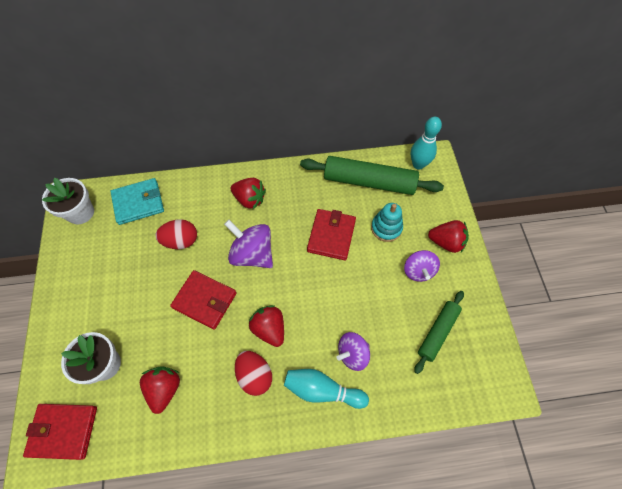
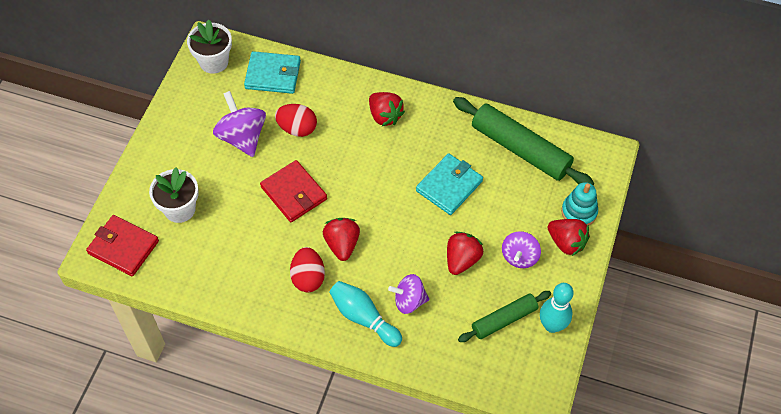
camera: 25 degrees right, 5 degrees down
red strawberry [140,367,180,414] -> red strawberry moved to [447,232,483,275]
purple spinning top [224,220,273,268] -> purple spinning top moved to [213,91,266,157]
red wallet [307,209,356,260] -> turquoise wallet [416,153,483,215]
turquoise stacking toy [371,203,403,242] -> turquoise stacking toy moved to [561,182,598,226]
turquoise bowling pin [410,117,442,170] -> turquoise bowling pin moved to [540,283,574,333]

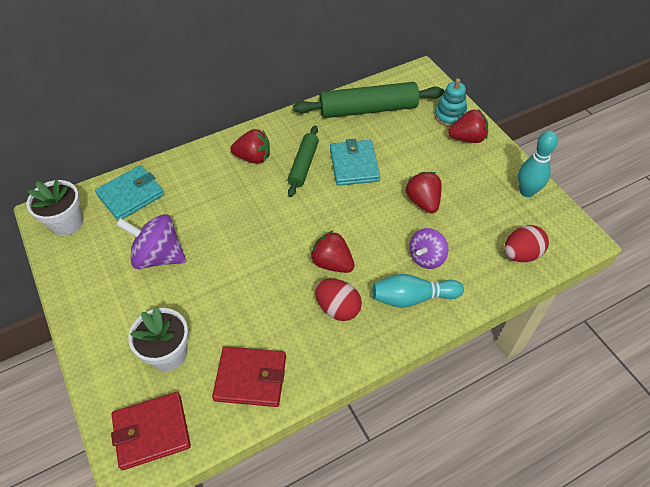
camera: 45 degrees left, 5 degrees down
red wallet [260,160,327,222] -> red wallet moved to [212,346,286,407]
red egg [275,104,317,137] -> red egg moved to [504,225,549,262]
green rolling pin [458,291,551,342] -> green rolling pin moved to [288,126,319,197]
purple spinning top [502,231,541,268] -> none

